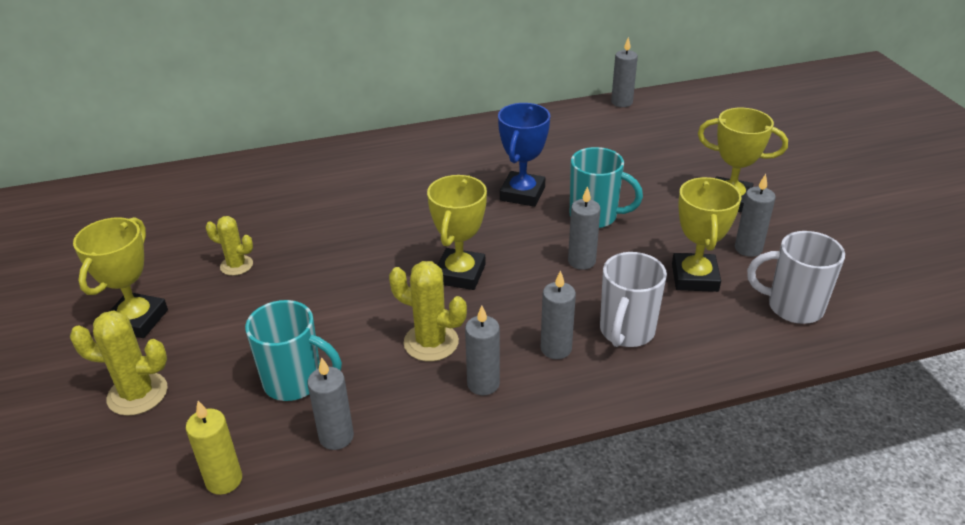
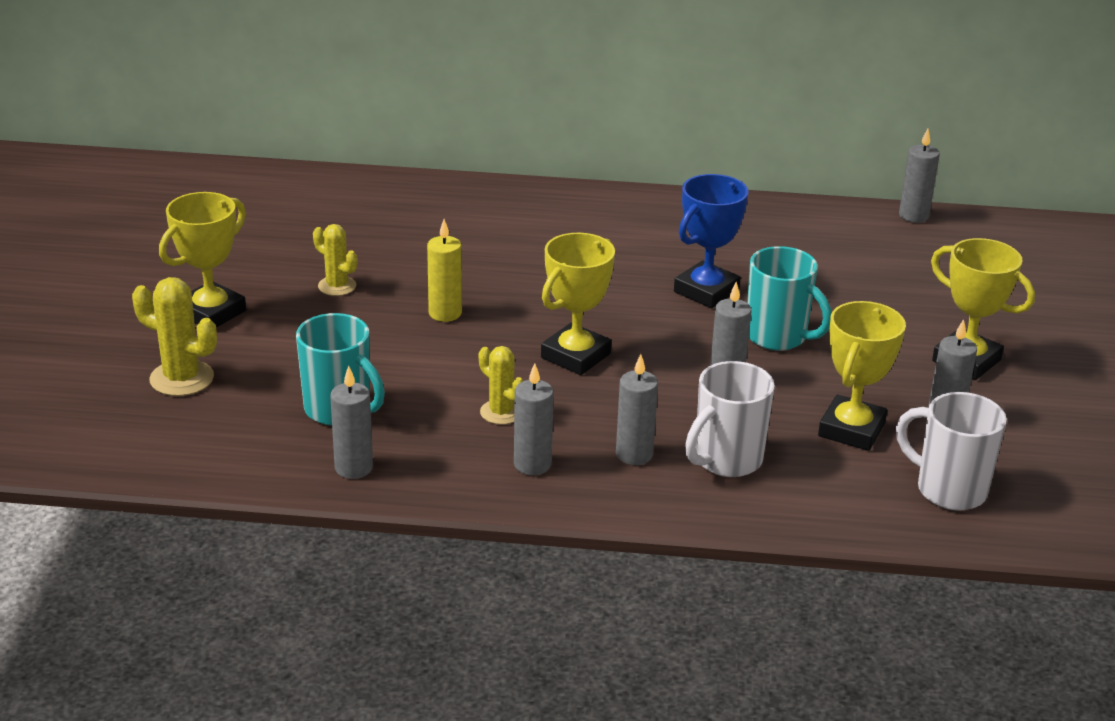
camera: 20 degrees right, 5 degrees down
yellow candle [186,401,242,495] -> yellow candle moved to [427,219,462,322]
yellow cactus [389,261,467,362] -> yellow cactus [479,346,523,425], size x0.66

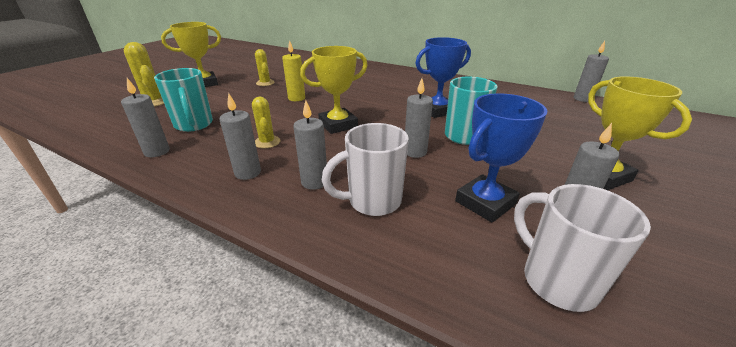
camera: 25 degrees right, 0 degrees up
yellow trophy [818,301,906,451] -> blue trophy [455,93,548,223]

